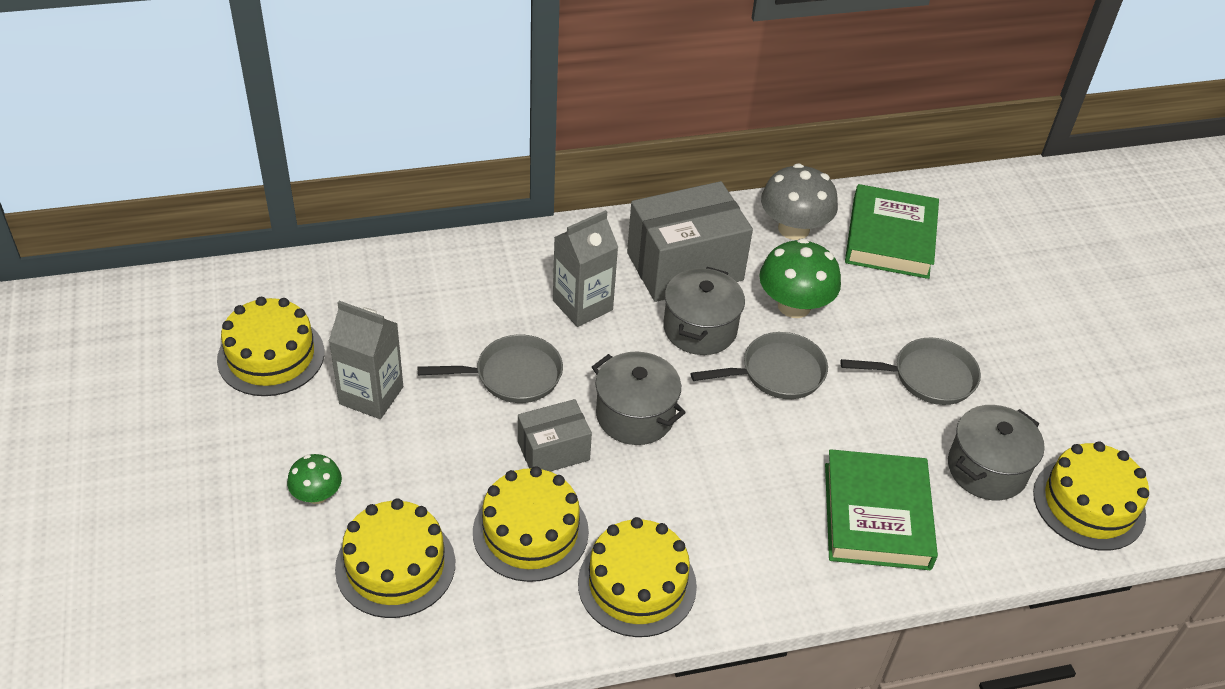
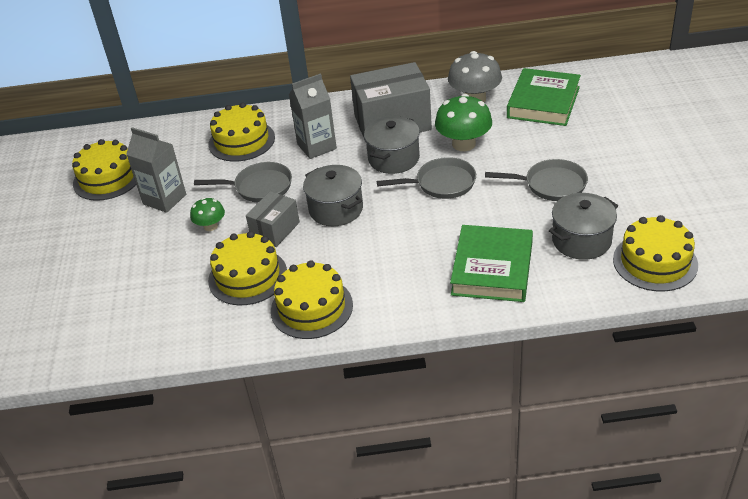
camera: 15 degrees right, 5 degrees down
green mushroom [287,454,342,504] -> green mushroom moved to [190,198,225,231]
yellow cake [335,498,455,618] -> yellow cake moved to [209,102,275,162]
grey box [518,399,592,472] -> grey box turned 45 degrees counterclockwise [246,191,300,247]

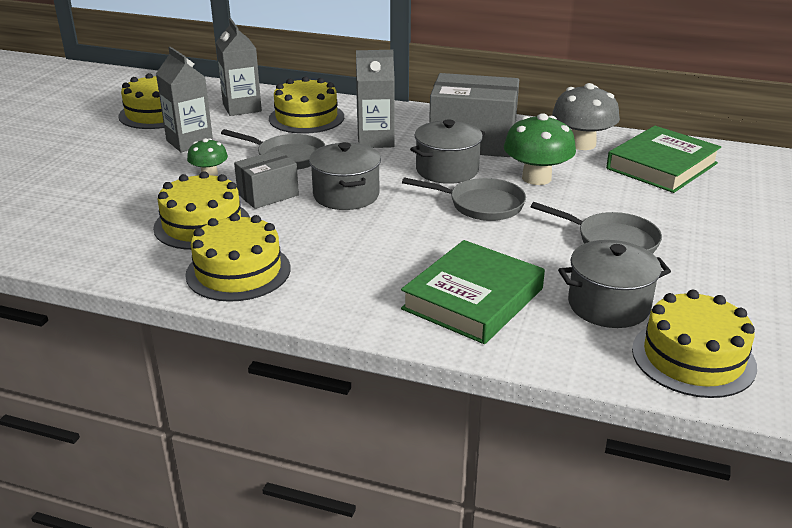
camera: 20 degrees right, 10 degrees down
none -> grey carton [216,18,262,116]

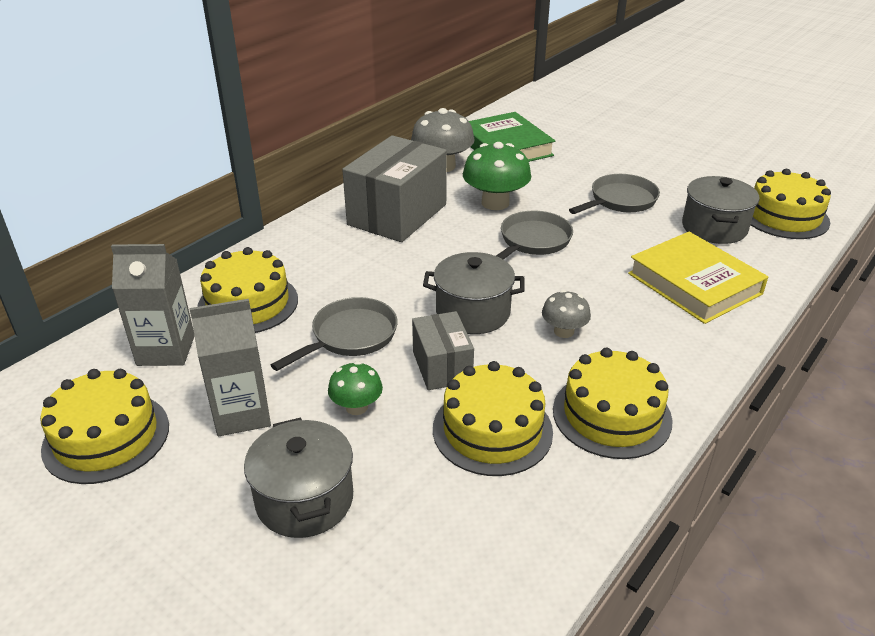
camera: 70 degrees left, 5 degrees up
grey carton [356,50,395,148] -> none
green book [401,240,545,344] -> yellow book [628,232,768,324]
grey pot [410,119,485,184] -> grey pot moved to [244,417,353,538]
none -> grey mushroom [542,290,591,338]

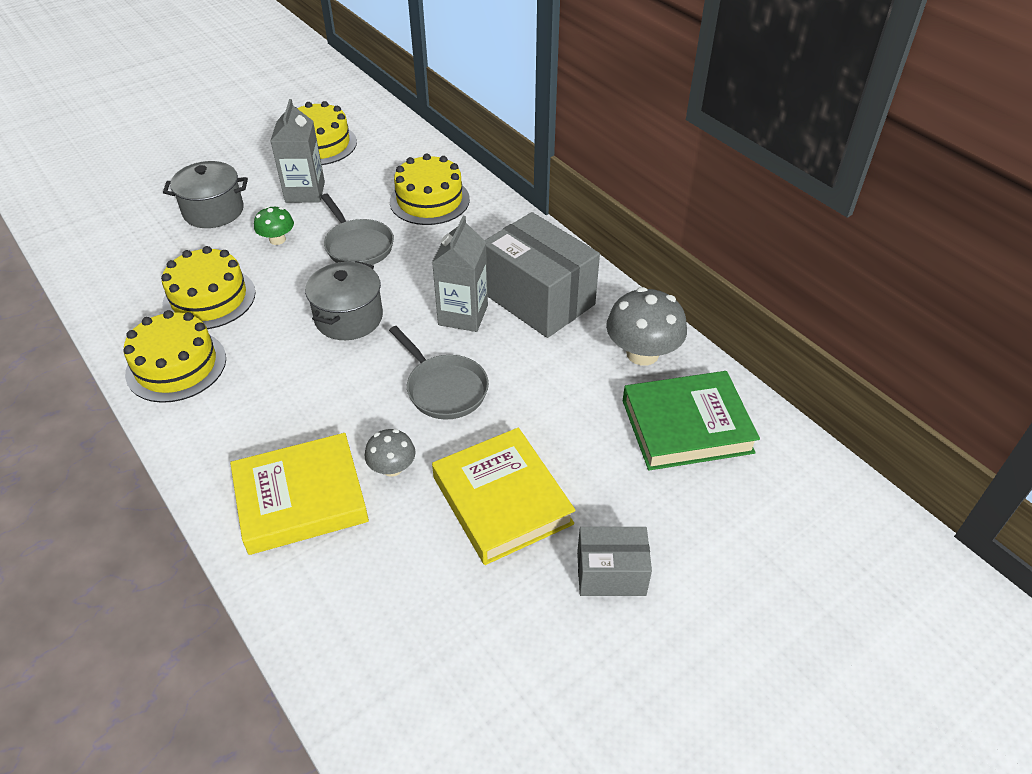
camera: 105 degrees right, 10 degrees up
grey carton [111,244,194,366] -> grey carton moved to [432,216,488,332]
grey box [412,311,474,390] -> grey box moved to [577,527,652,596]
green mushroom [463,142,531,210] -> none
grey mushroom [542,290,591,338] -> grey mushroom moved to [365,429,416,477]
grey pan [569,174,660,214] -> yellow book [432,428,576,565]
grey pot [682,176,760,244] -> none
yellow cake [751,169,831,239] -> none

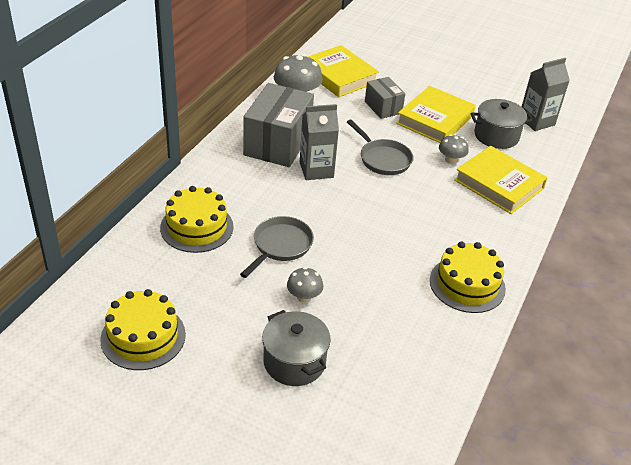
camera: 120 degrees left, 5 degrees down
yellow cake [161,246,256,329] -> none
green mushroom [254,206,294,245] -> grey mushroom [287,267,323,303]
grey carton [271,99,325,203] -> grey carton moved to [522,58,570,131]
grey pot [305,261,383,340] -> grey pot moved to [471,99,533,149]
grey pan [389,326,489,420] -> grey pan turned 120 degrees clockwise [347,120,413,175]
grey box [577,527,652,596] -> grey box moved to [365,77,405,119]
green book [622,371,760,471] -> yellow book [308,45,379,97]

